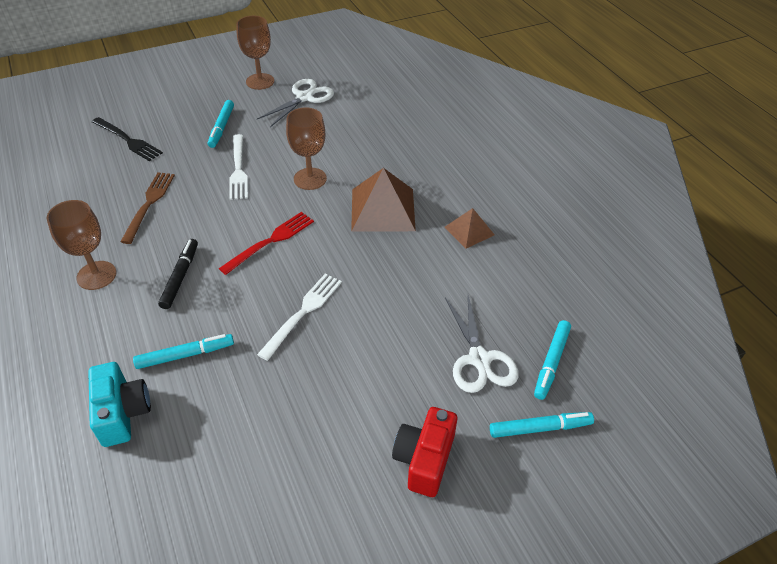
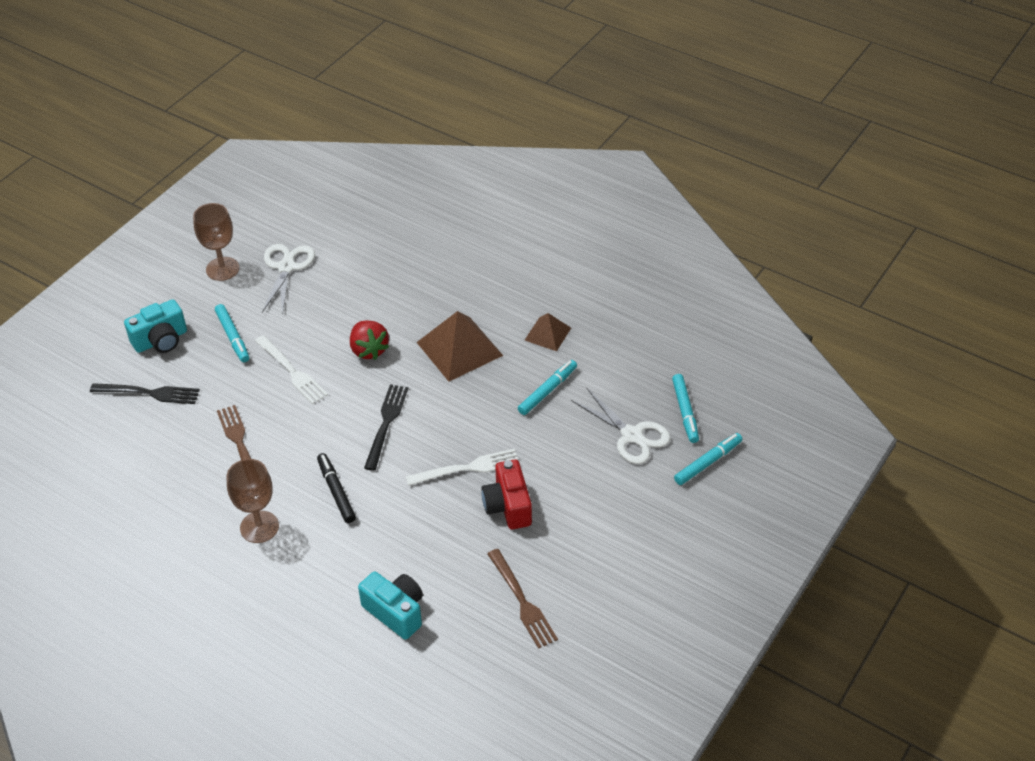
camera: 30 degrees left, 0 degrees up
turquoise marker [133,334,234,369] -> turquoise marker moved to [518,360,577,415]
red fork [219,212,314,275] -> black fork [364,385,408,471]
white fork [257,274,342,361] -> white fork turned 75 degrees clockwise [406,449,518,486]
brown goblet [286,107,327,190] -> red strawberry [350,320,389,360]
red camera [392,407,457,497] -> red camera moved to [481,459,532,529]
none -> turquoise camera [124,299,187,353]
none -> brown fork [487,549,558,649]

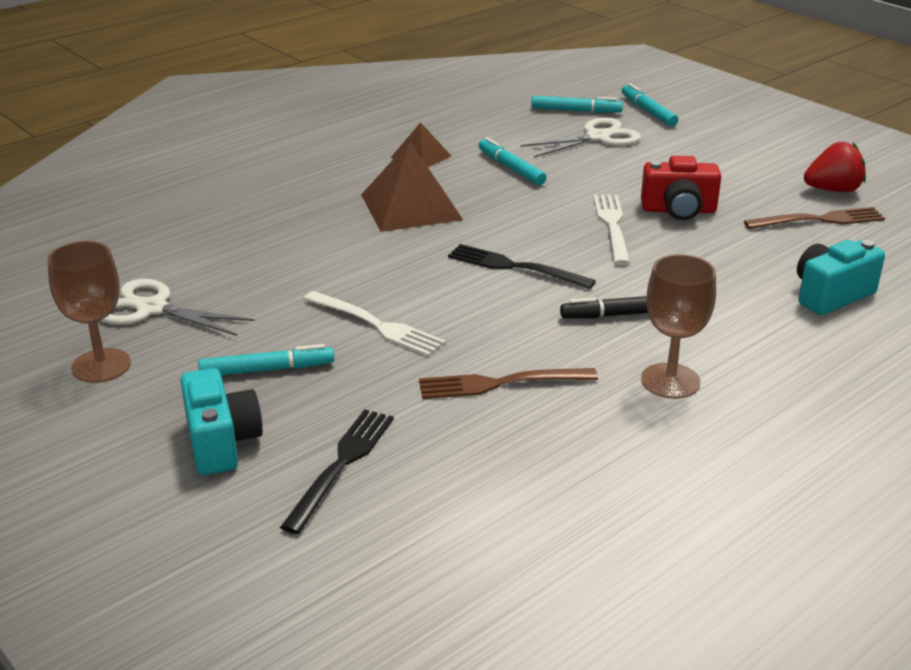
camera: 75 degrees left, 15 degrees down
white fork [255,335,328,404] -> white fork turned 60 degrees clockwise [304,291,446,357]
red strawberry [350,320,389,360] -> red strawberry moved to [804,142,866,192]

